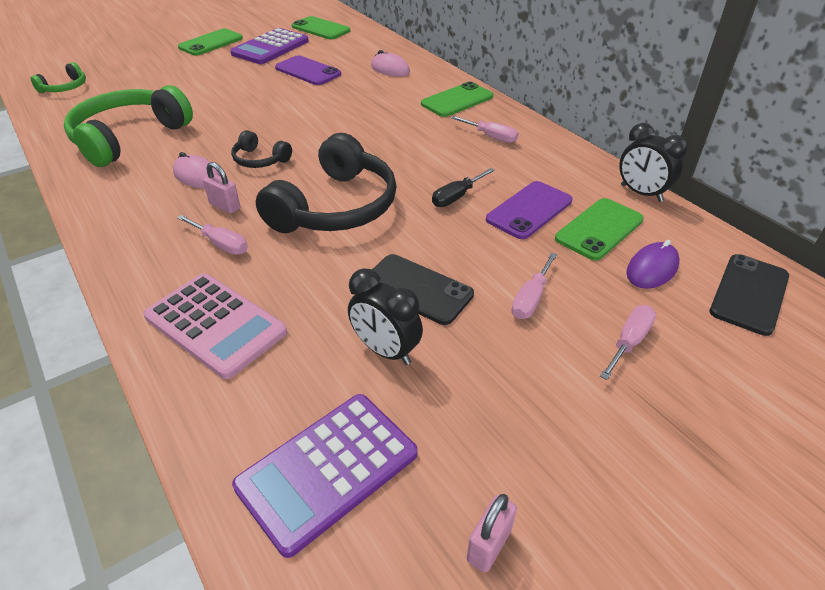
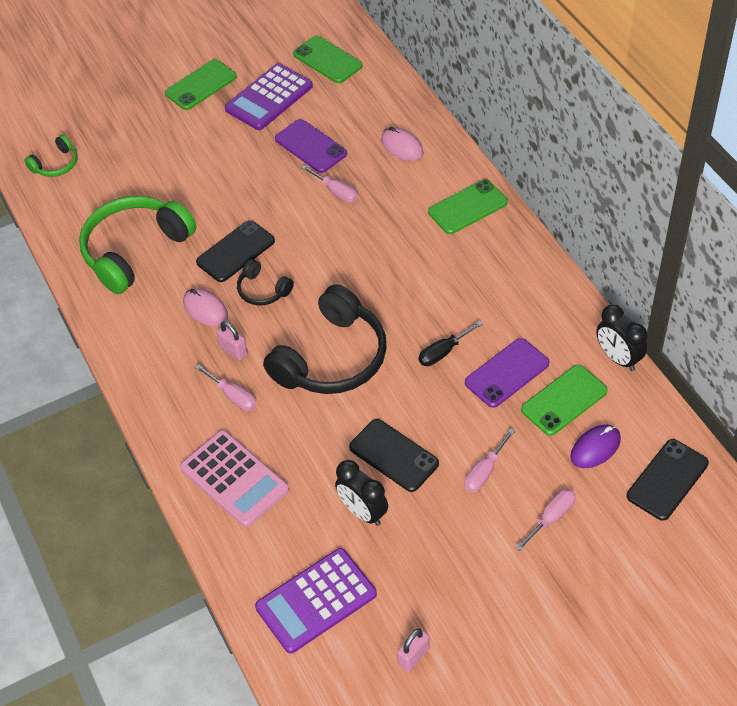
camera: 10 degrees right, 10 degrees up
pink screwdriver [451,116,519,143] -> pink screwdriver moved to [301,165,358,203]
none -> black phone [196,220,275,282]

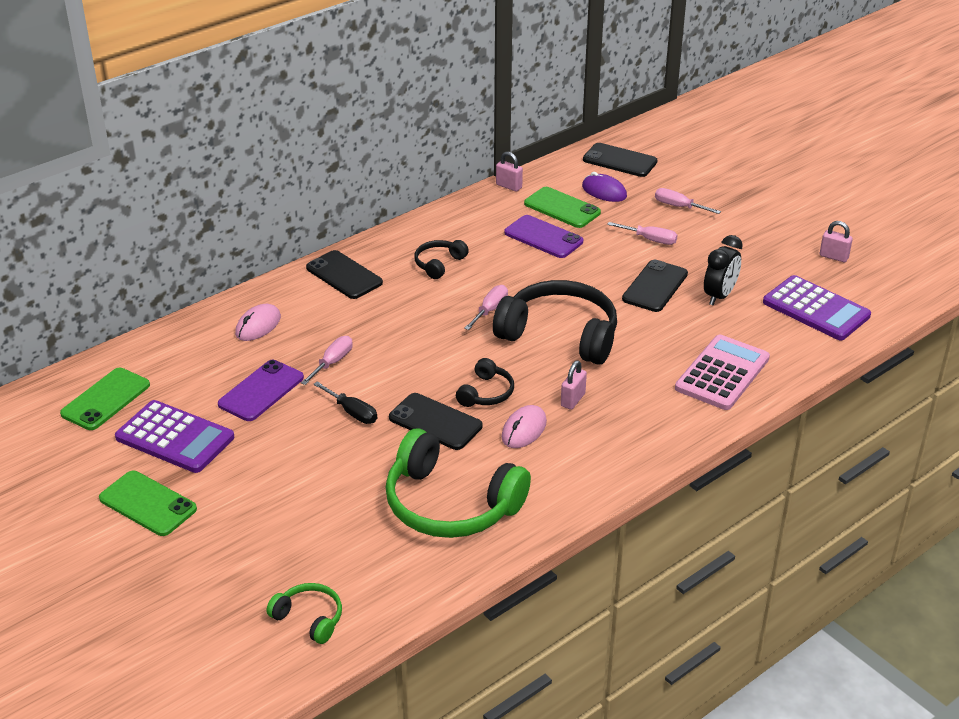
camera: 105 degrees left, 15 degrees down
pink screwdriver [195,364,257,411] -> pink screwdriver moved to [464,285,508,330]
black screwdriver [419,321,483,366] -> black screwdriver moved to [313,382,377,424]
green phone [428,179,508,234] -> black phone [306,250,383,299]
black clock [596,305,647,371] -> pink padlock [496,152,523,192]
none -> black headphones [414,240,469,279]

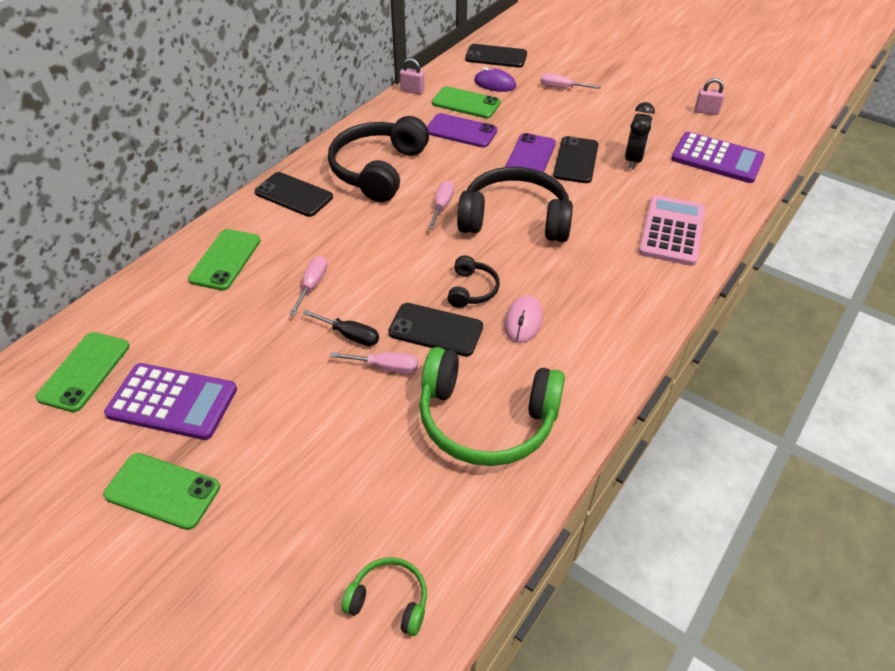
camera: 15 degrees left, 10 degrees up
purple phone [218,360,304,421] -> purple phone moved to [505,133,556,172]
pink mouse [235,304,281,341] -> green phone [188,229,261,290]
black headphones [414,240,469,279] -> black headphones [328,116,429,202], size x2.10
pink padlock [561,360,587,410] -> none
pink screwdriver [607,222,677,245] -> pink screwdriver moved to [330,352,418,374]

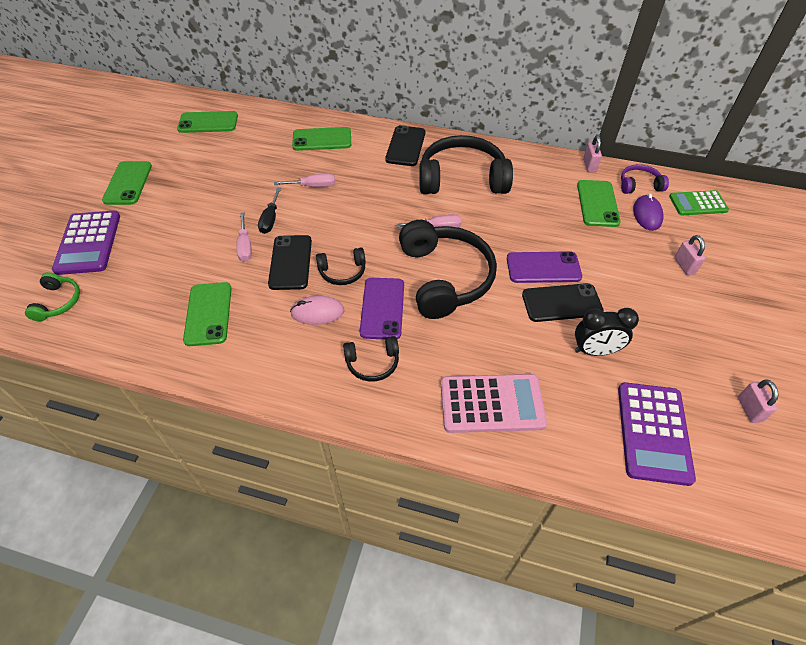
camera: 70 degrees right, 5 degrees up
purple calculator [104,363,237,440] -> purple calculator moved to [52,211,120,275]
green headphones [419,347,565,466] -> green phone [183,282,232,346]
purple phone [427,113,497,148] -> purple phone moved to [360,278,404,339]
black phone [465,44,527,68] -> green calculator [669,190,729,215]
pink screwdriver [541,73,601,89] -> pink padlock [674,235,706,275]
none -> black headphones [343,336,399,382]
none -> purple headphones [621,164,669,194]

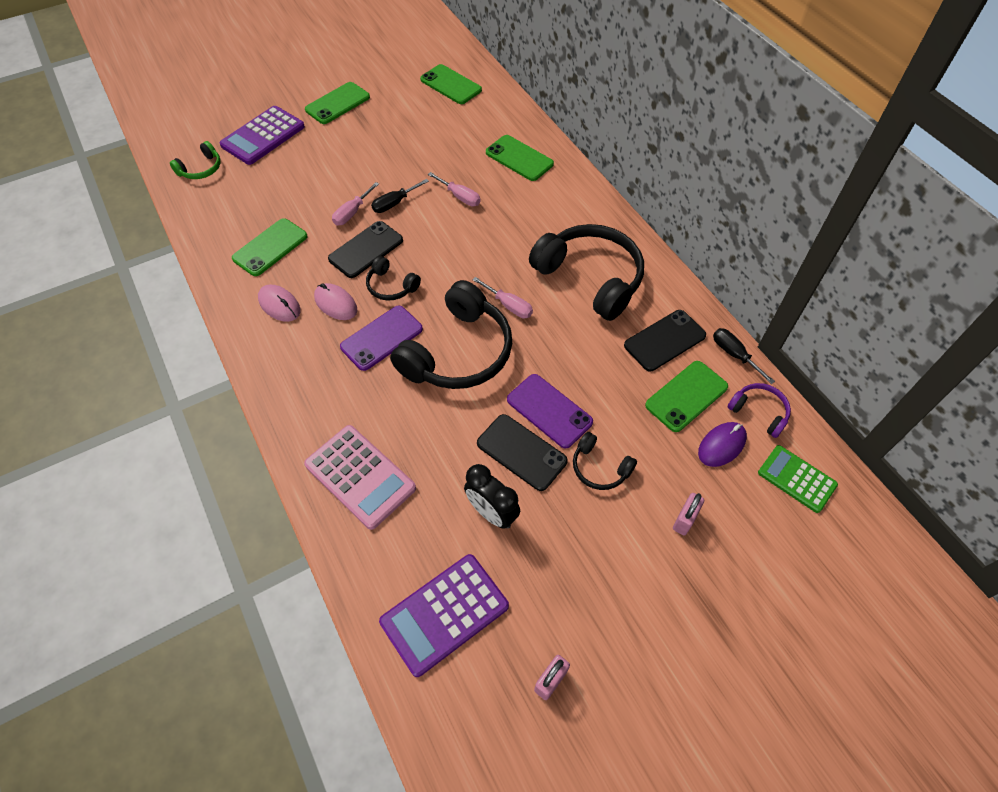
camera: 45 degrees right, 5 degrees up
black headphones [343,336,399,382] -> black headphones moved to [573,432,637,490]
black phone [385,125,425,166] -> black phone moved to [624,310,706,371]
pink padlock [583,135,602,172] -> black screwdriver [713,328,775,384]
none -> pink mouse [258,285,301,322]

